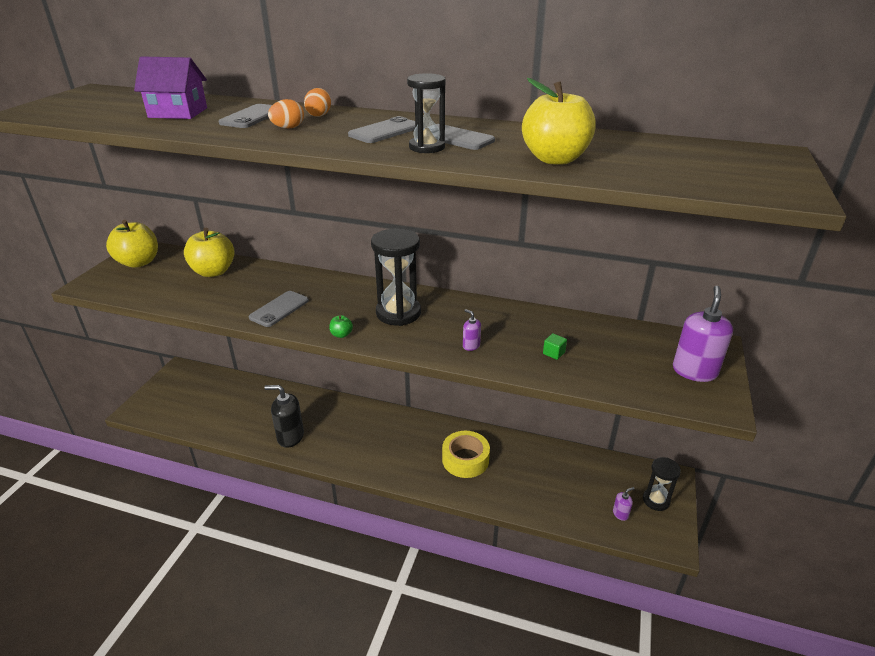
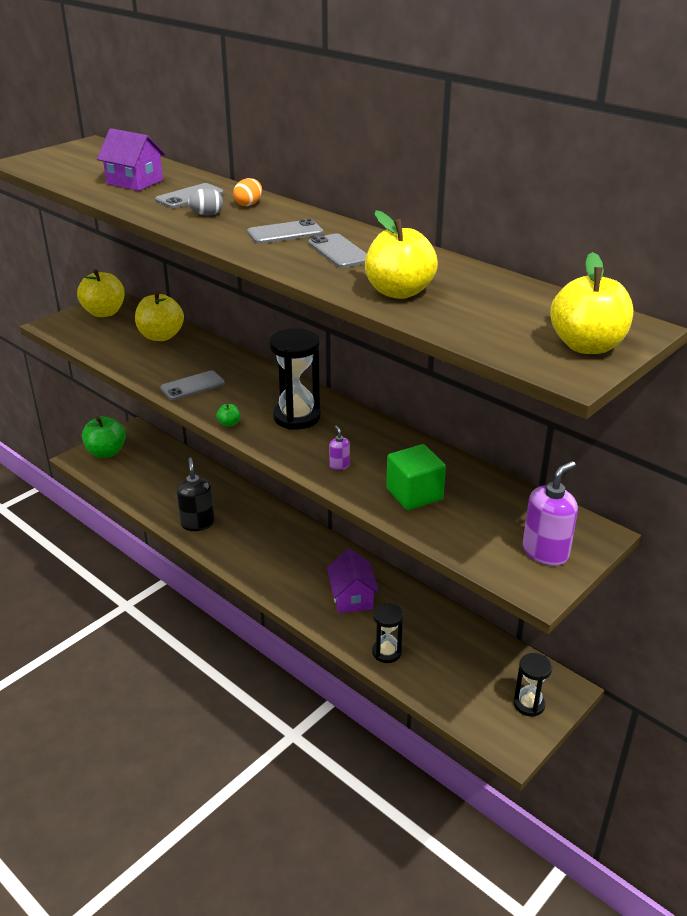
camera: 25 degrees right, 0 degrees up
black soap dispenser [264,385,304,448] -> black soap dispenser turned 45 degrees clockwise [176,458,215,531]
orange egg [268,99,304,128] -> grey egg [188,188,223,215]
black hourglass [407,73,445,153] -> black hourglass moved to [372,603,404,663]
yellow tape [442,431,490,478] -> purple house [327,548,379,613]
green cube [543,333,567,360] -> green cube [386,444,446,510], size x2.35
purple soap dispenser [613,487,635,521] -> none
none -> green apple [82,416,126,458]
none -> yellow apple [550,252,633,354]

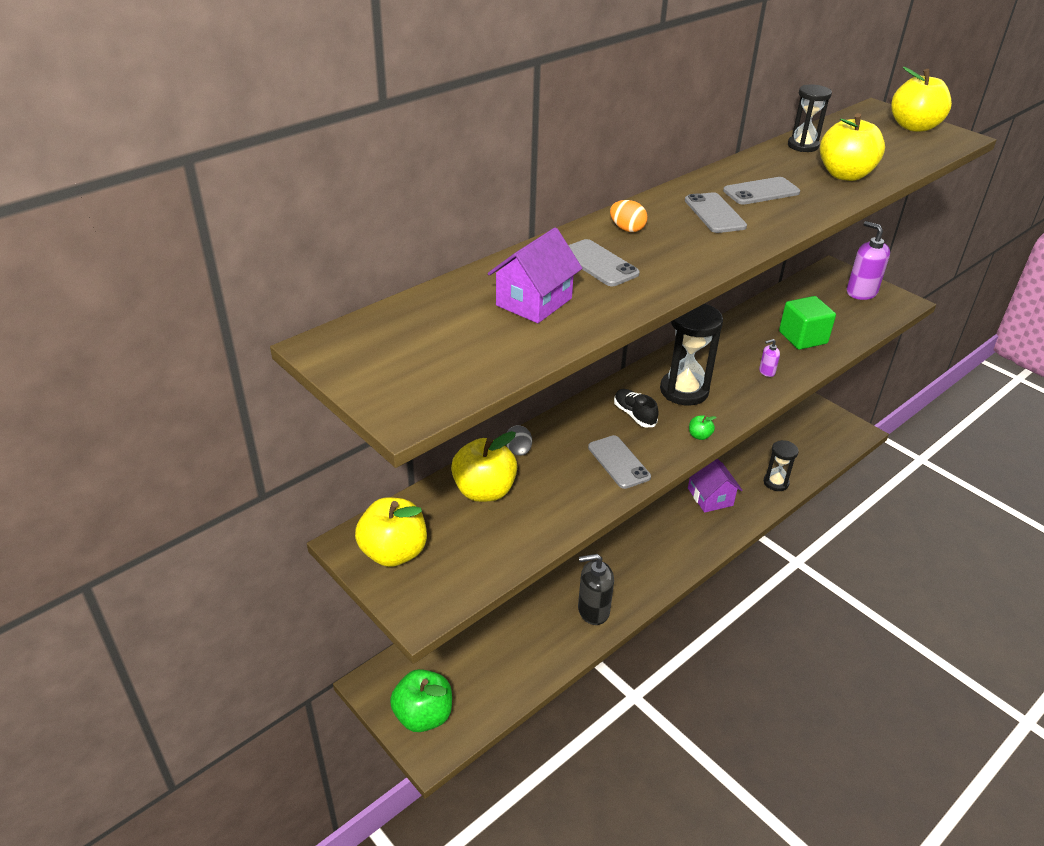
camera: 85 degrees left, 5 degrees up
grey egg [188,188,223,215] -> grey egg moved to [506,425,532,456]
purple house [327,548,379,613] -> purple house turned 75 degrees clockwise [688,459,743,513]
black hourglass [514,653,552,717] -> black hourglass moved to [788,84,832,152]
none -> black shoe [614,389,658,427]

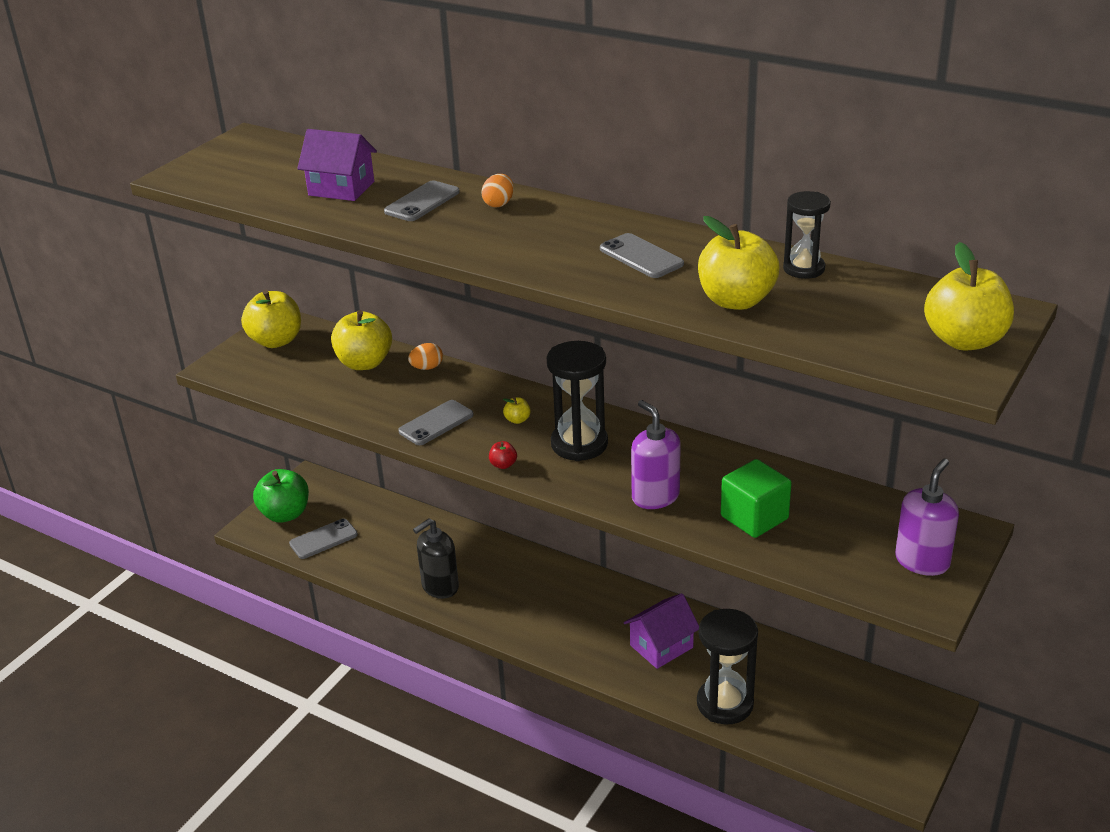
camera: 75 degrees right, 5 degrees down
grey egg [506,425,532,456] -> orange egg [408,343,443,370]
black soap dispenser [578,554,614,625] -> black soap dispenser turned 105 degrees counterclockwise [413,519,459,599]
black shoe [614,389,658,427] -> yellow apple [503,397,531,424]
grey phone [685,192,747,233] -> grey phone moved to [289,519,358,559]
green apple [689,415,716,440] -> red apple [489,441,517,469]
purple soap dispenser [759,339,780,377] -> purple soap dispenser [631,400,681,509], size x2.10
black hourglass [764,440,799,491] -> black hourglass [697,609,758,724], size x1.62

